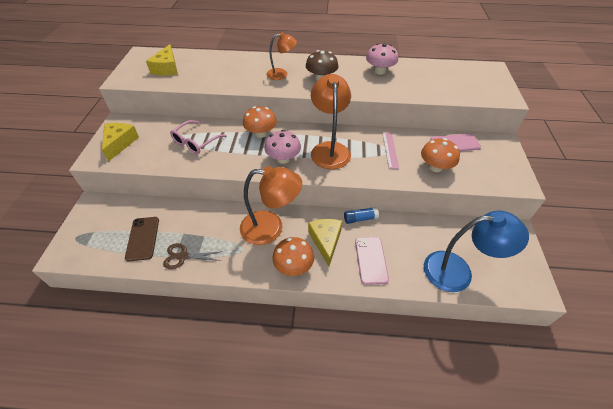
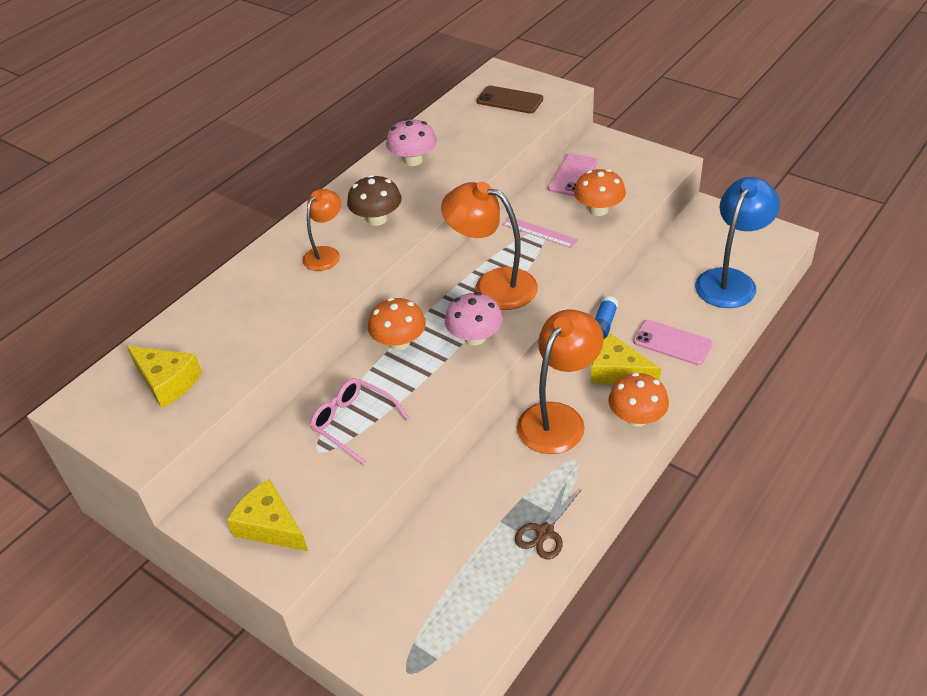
camera: 55 degrees left, 5 degrees down
brown phone [125,217,159,261] -> brown phone moved to [476,86,543,114]
pink glasses [170,120,227,154] -> pink glasses turned 150 degrees clockwise [310,378,410,465]

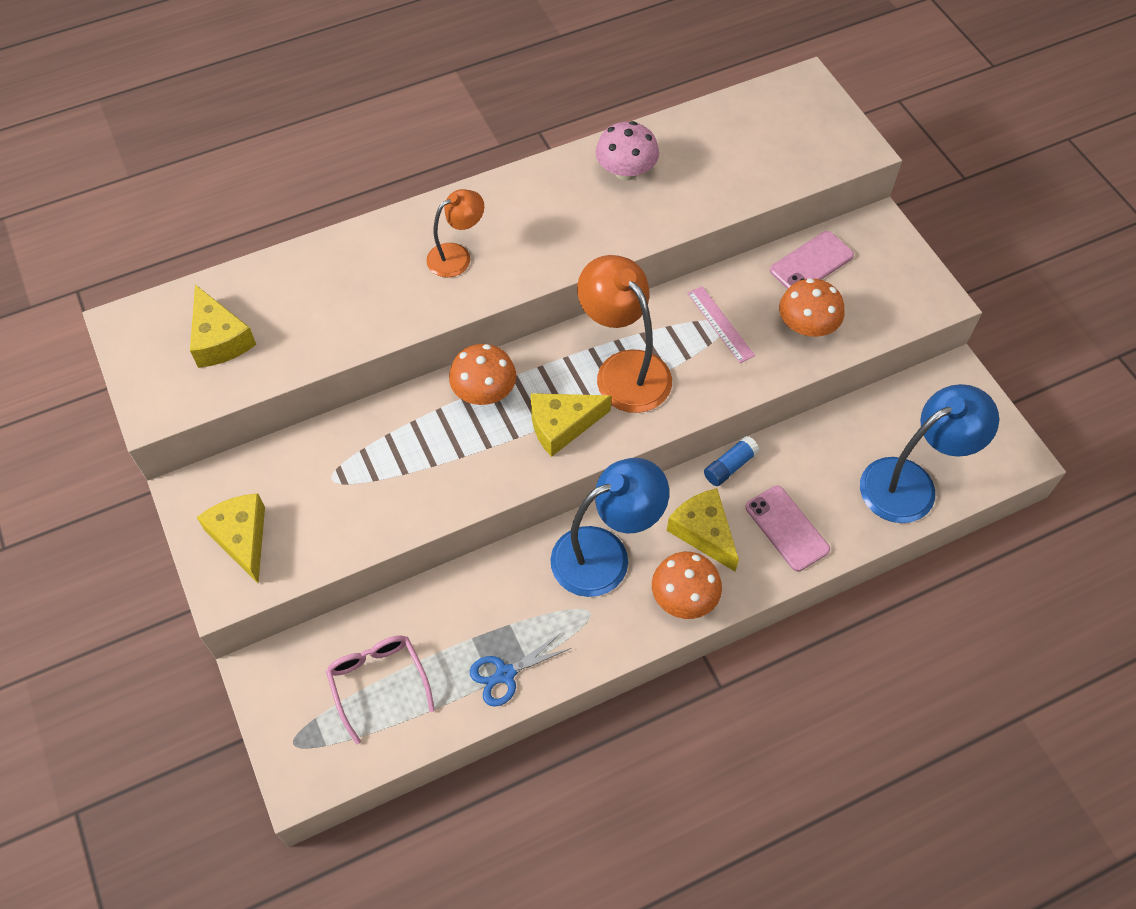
camera: 25 degrees right, 15 degrees up
pink glasses [310,378,410,465] -> pink glasses moved to [326,635,435,745]
brown mushroom [347,175,402,226] -> none
pink mushroom [445,292,503,345] -> yellow cheese [531,393,612,457]
brown phone [476,86,543,114] -> none
brown scissors [515,484,582,560] -> blue scissors [470,633,571,707]
orange lamp [517,309,604,454] -> blue lamp [550,458,669,597]

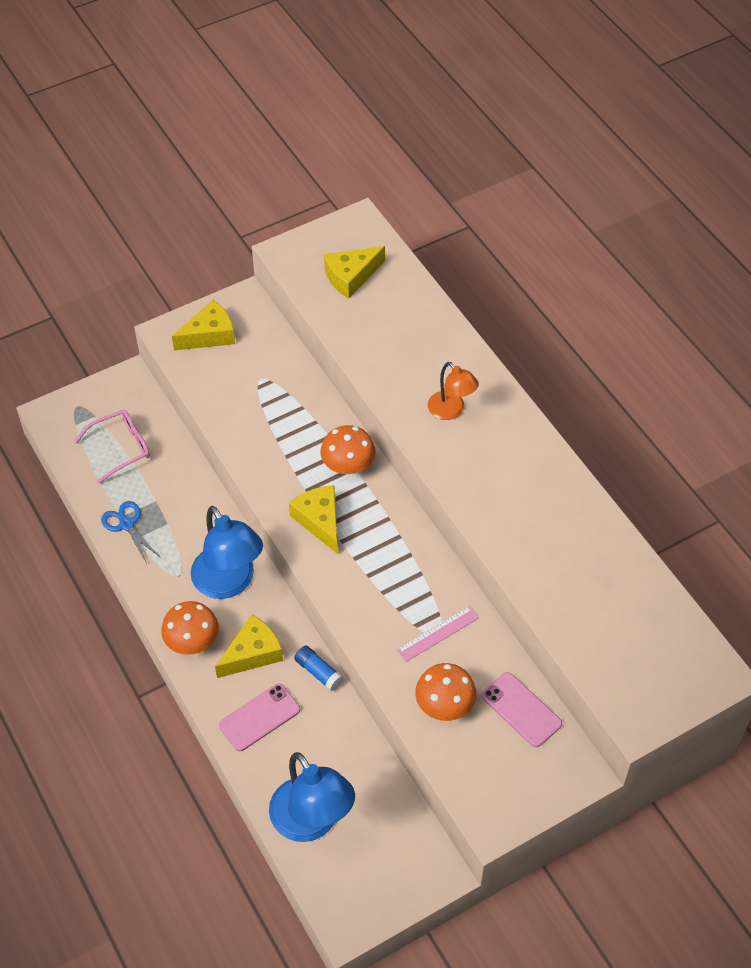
camera: 85 degrees right, 5 degrees down
orange lamp [577,255,672,413] -> none
pink mushroom [596,121,659,181] -> none

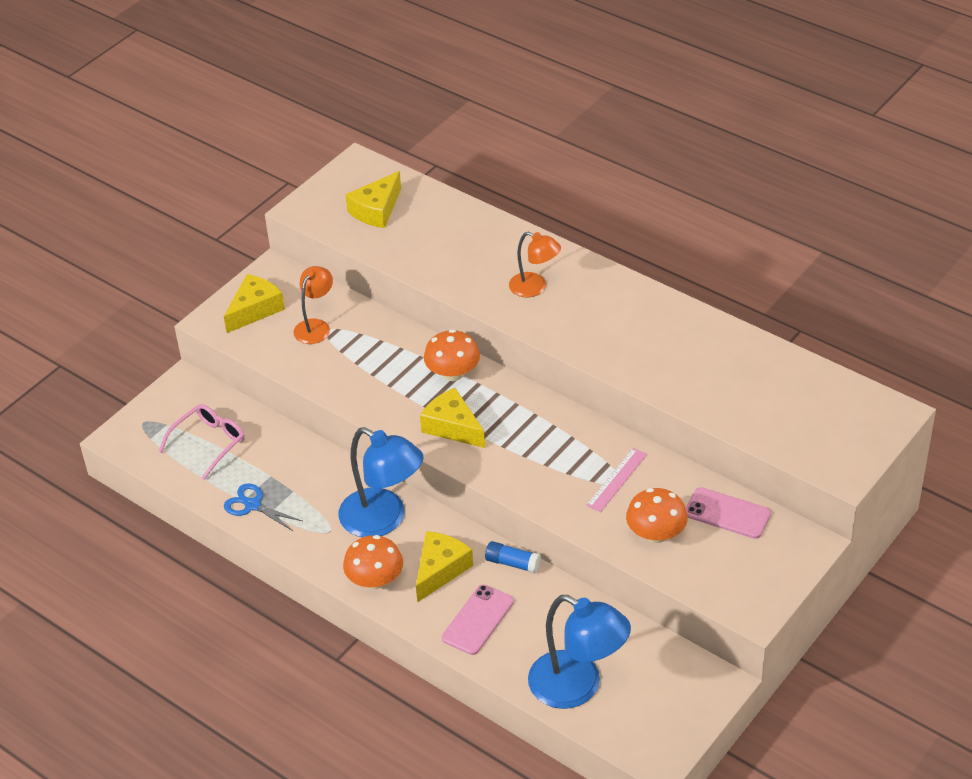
camera: 20 degrees left, 10 degrees down
none -> orange lamp [293,266,333,344]

